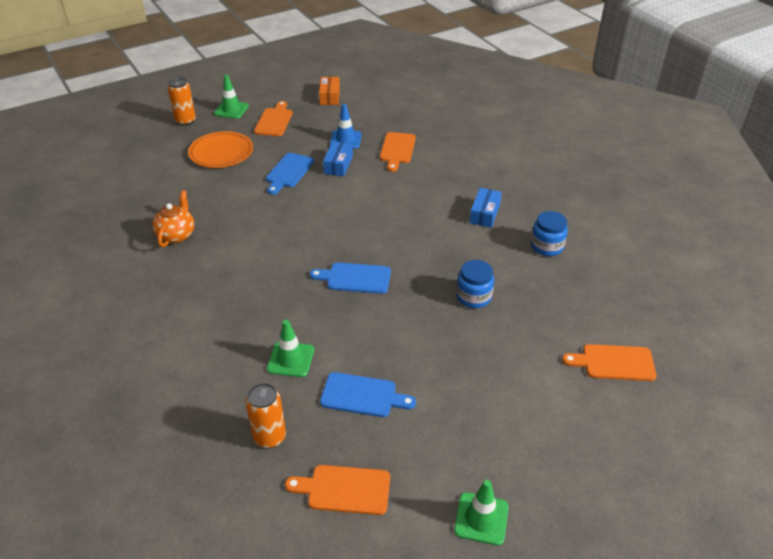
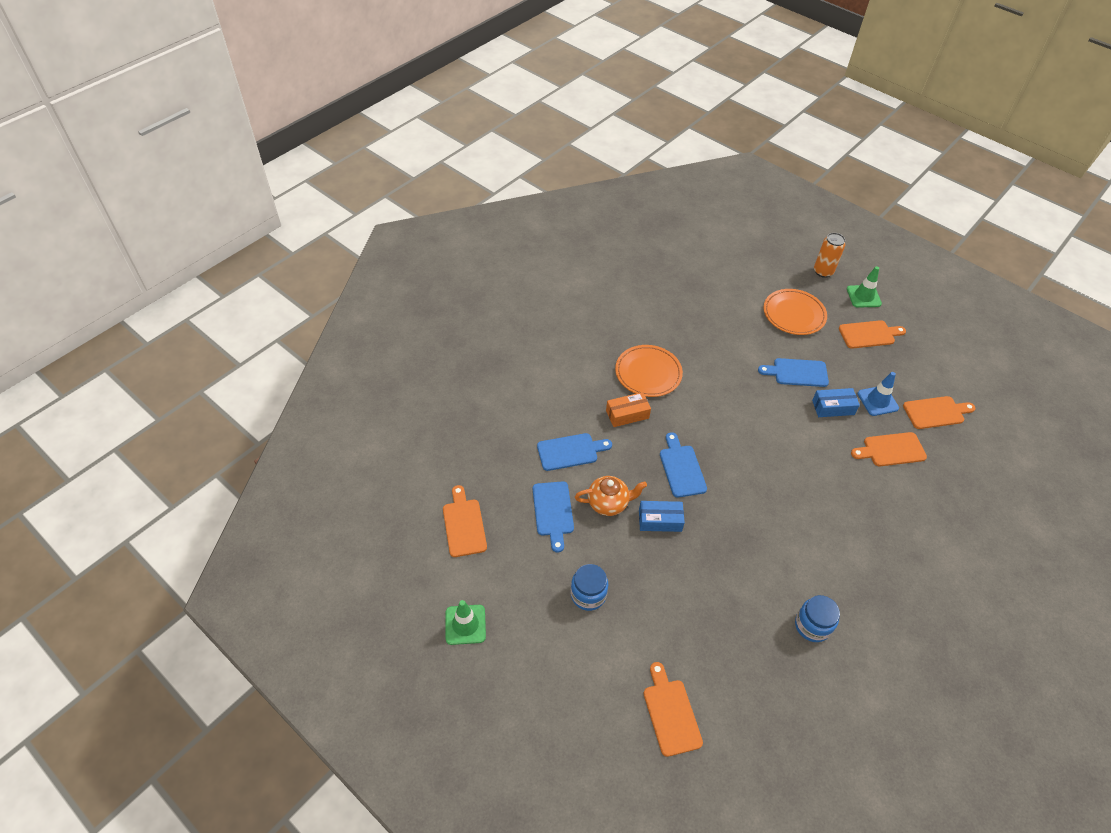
camera: 70 degrees right, 10 degrees up
orange teapot [152,190,194,247] -> orange teapot moved to [575,476,647,516]
orange can [246,383,286,448] -> none
green traffic cone [267,320,314,377] -> blue cutting board [537,433,612,471]
orange box [319,77,340,105] -> orange box moved to [606,392,651,427]
blue jar [457,260,494,308] -> blue jar moved to [571,564,608,611]
blue box [470,188,502,228] -> blue box moved to [639,501,685,532]
none -> orange plate [615,345,683,397]
none -> orange cutting board [903,396,975,429]

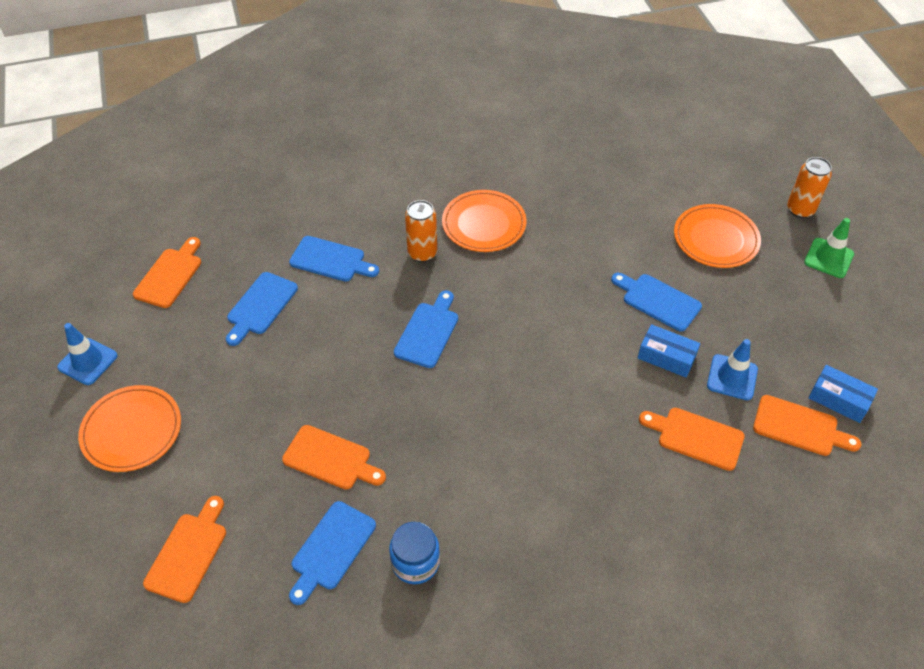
camera: 35 degrees right, 0 degrees up
green traffic cone [446,600,486,645] -> blue traffic cone [57,323,118,385]
blue jar [571,564,608,611] -> none
orange teapot [575,476,647,516] -> none
orange box [606,392,651,427] -> orange can [405,200,437,262]
blue box [639,501,685,532] -> blue box moved to [808,365,878,423]
orange cutting board [839,320,906,349] -> orange cutting board moved to [282,425,386,490]
none -> orange plate [78,385,181,472]
none -> blue cutting board [289,501,376,605]

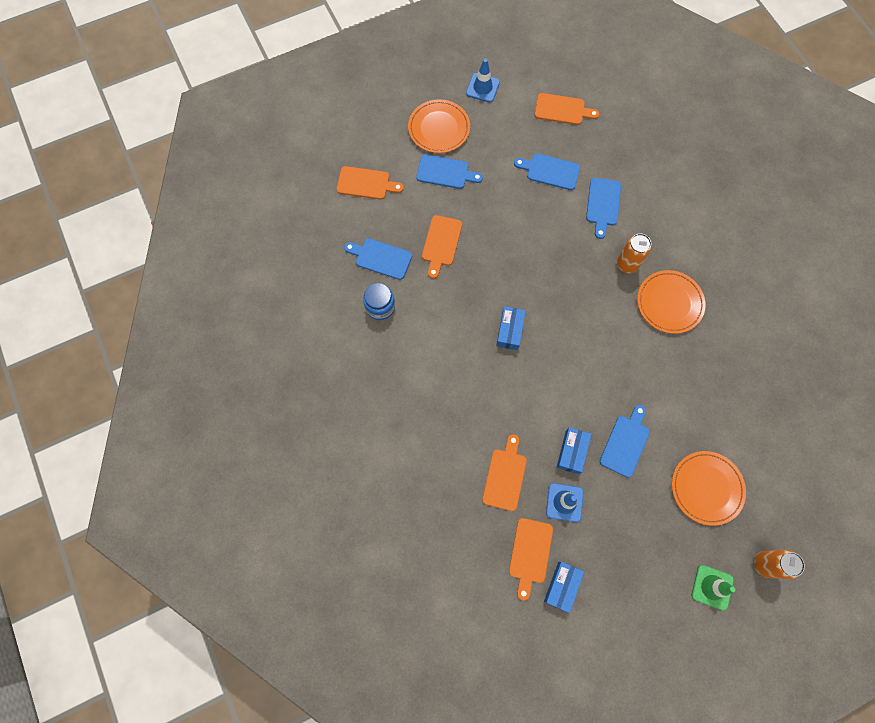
camera: 80 degrees right, 20 degrees up
blue cutting board [394,290,458,368] -> blue cutting board moved to [416,154,483,189]
none -> blue box [496,306,526,350]

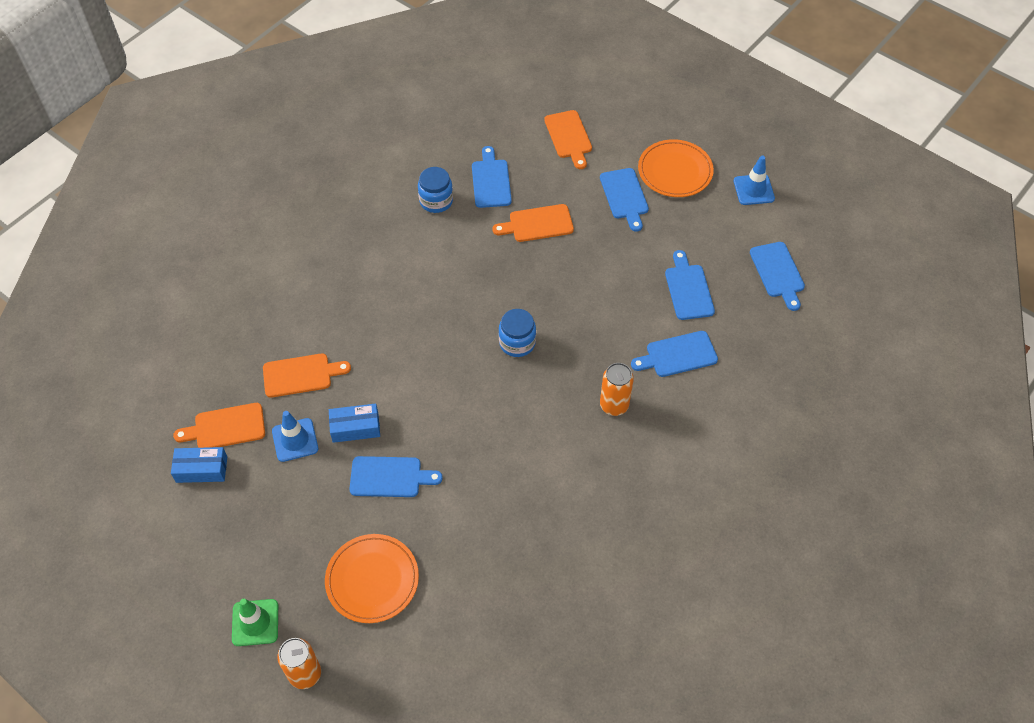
camera: 65 degrees right, 15 degrees down
blue box [496,306,526,350] -> none
orange cutting board [535,93,599,125] -> blue cutting board [750,242,805,311]
orange plate [637,270,706,334] -> none
none -> blue jar [499,309,536,357]

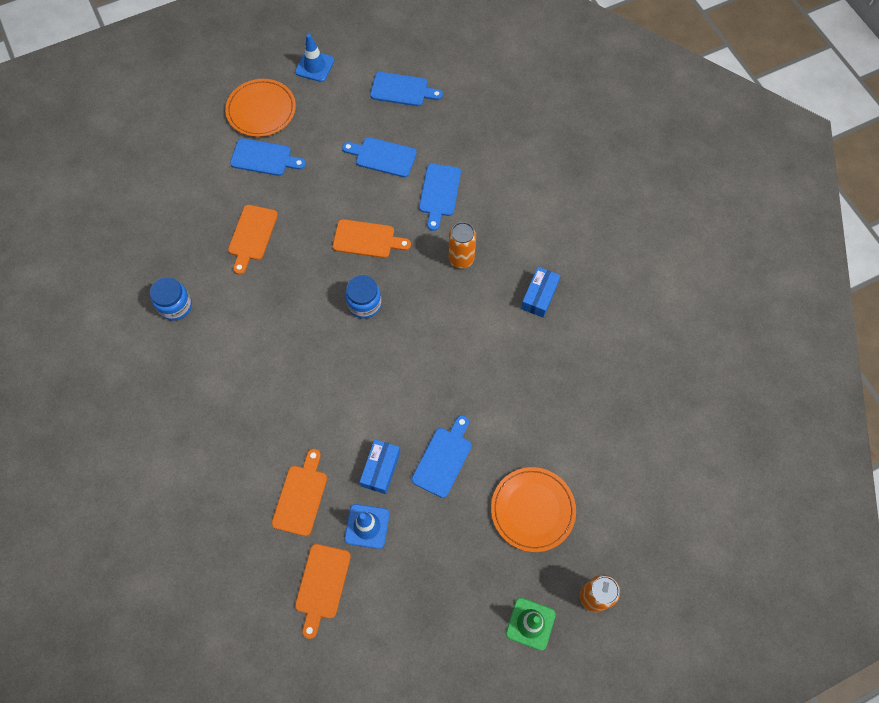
camera: 65 degrees left, 10 degrees up
blue box [171,447,227,483] -> blue box moved to [521,267,561,318]
blue cutting board [472,146,512,208] -> none
orange cutting board [544,110,592,169] -> orange cutting board moved to [333,219,411,258]

